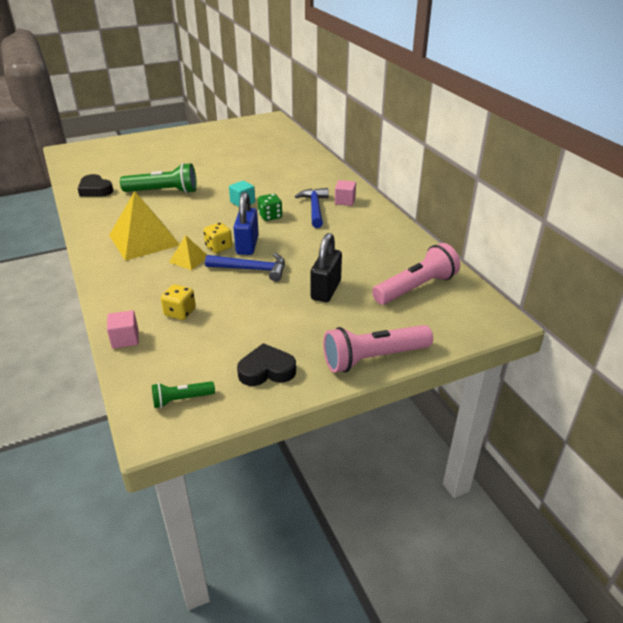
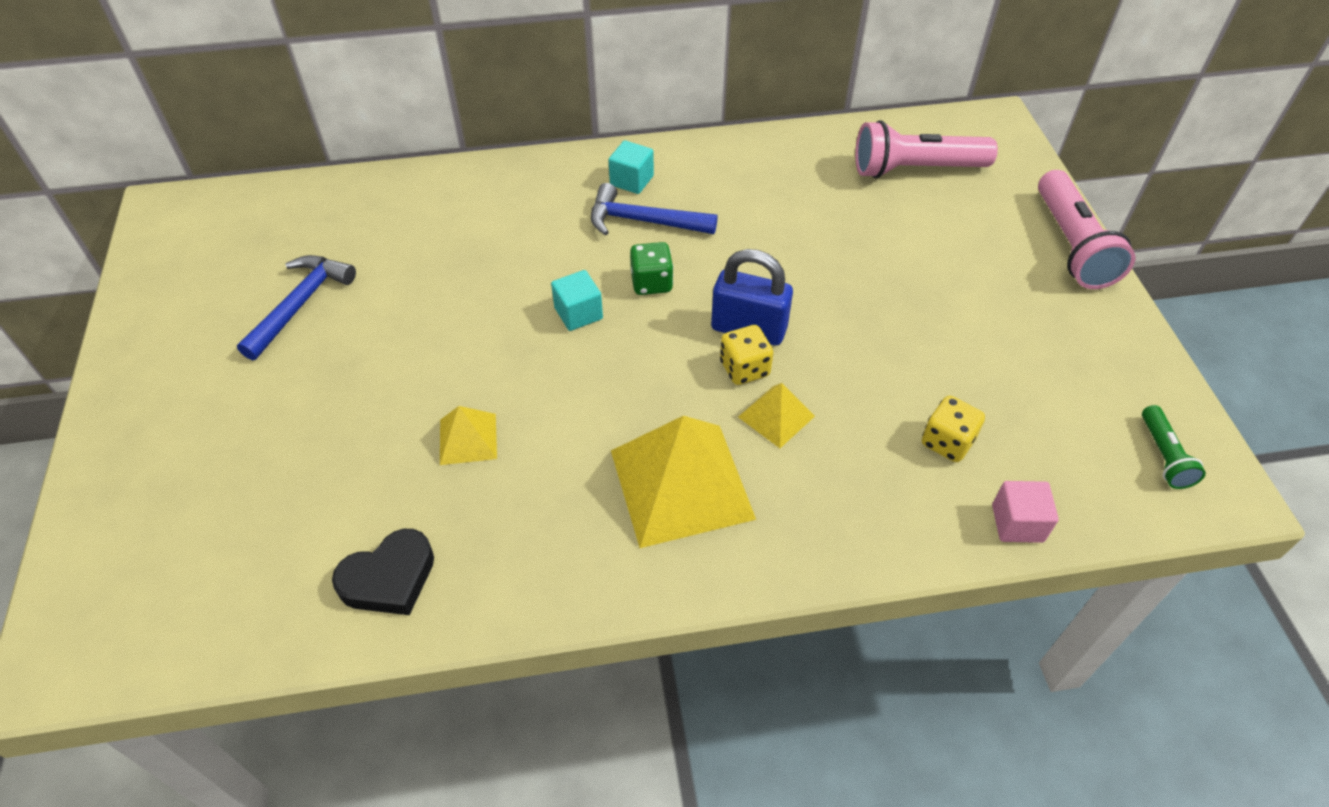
camera: 75 degrees left, 15 degrees up
green flashlight [120,163,197,194] -> yellow pyramid [440,406,497,465]
blue hammer [205,253,285,282] -> blue hammer moved to [237,255,356,360]
black heart [237,343,296,386] -> none
black padlock [311,233,342,302] -> none
pink cube [335,180,356,206] -> turquoise cube [609,140,654,194]
pink flashlight [372,243,460,305] -> pink flashlight turned 75 degrees counterclockwise [855,120,998,178]

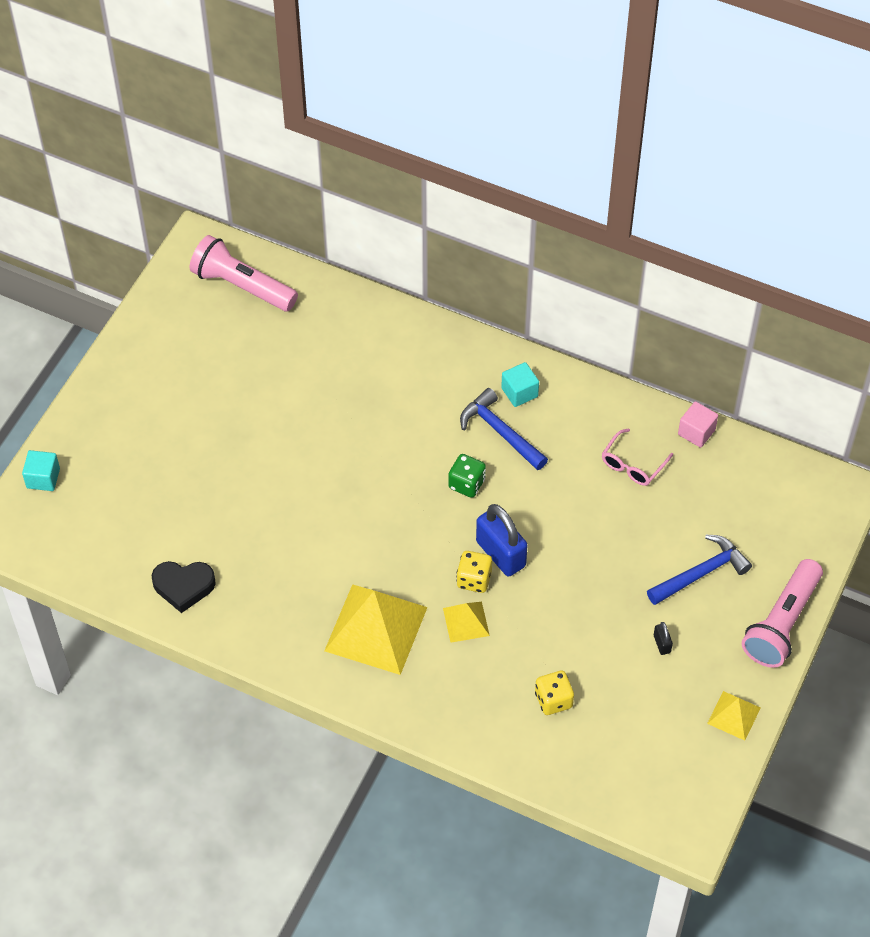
camera: 35 degrees right, 5 degrees up
blue hammer [237,255,356,360] -> blue hammer moved to [647,535,752,605]
yellow pyramid [440,406,497,465] -> yellow pyramid moved to [707,691,761,741]
turquoise cube [551,270,603,331] -> turquoise cube moved to [22,450,60,491]
pink flashlight [855,120,998,178] -> pink flashlight moved to [189,235,298,311]
pink cube [992,481,1059,543] -> pink cube moved to [678,401,718,448]
green flashlight [1142,405,1206,489] -> none
none -> pink glasses [602,428,673,486]
none -> black padlock [654,622,673,655]

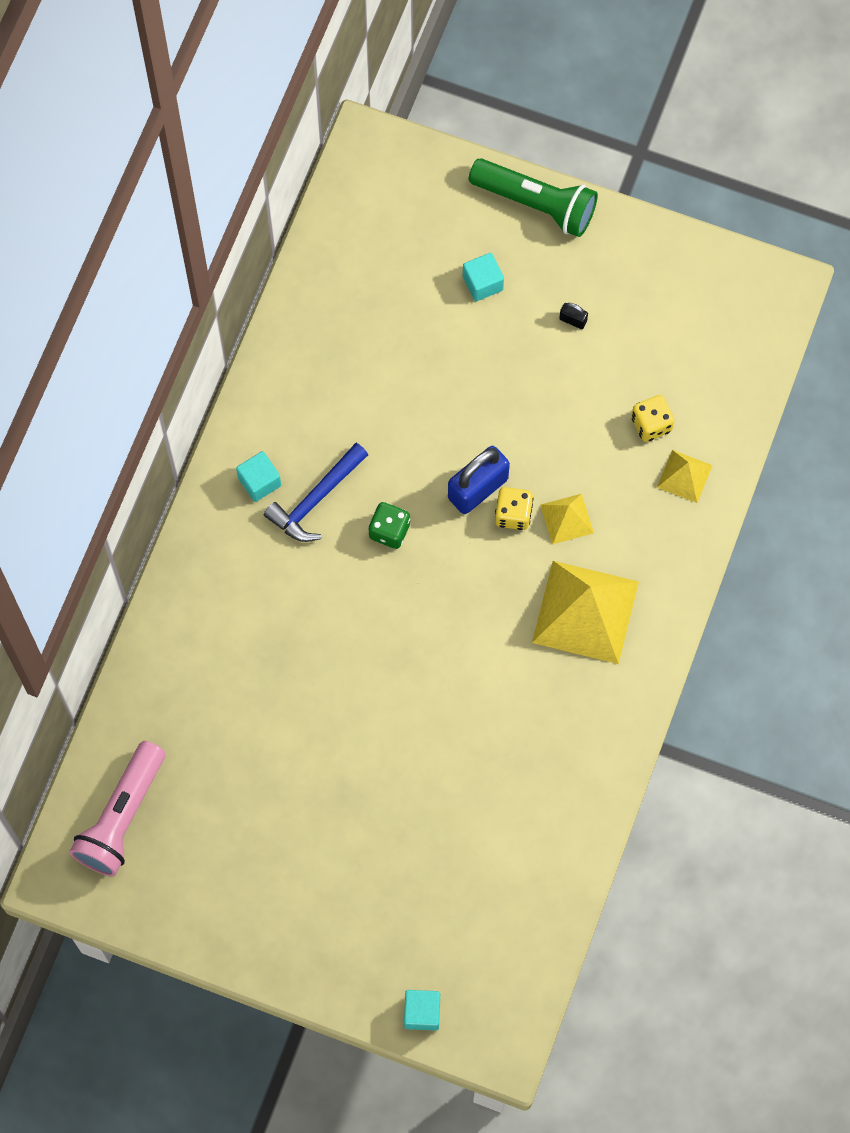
camera: 95 degrees left, 15 degrees up
black heart [151,561,216,613] -> none
pink glasses [602,428,673,486] -> none
blue hammer [647,535,752,605] -> turquoise cube [463,253,504,301]
black padlock [654,622,673,655] -> black padlock turned 45 degrees clockwise [559,303,588,329]
pink cube [678,401,718,448] -> none
yellow pyramid [707,691,761,741] -> yellow pyramid moved to [657,450,713,503]
pink flashlight [742,559,823,668] -> green flashlight [468,158,598,237]

